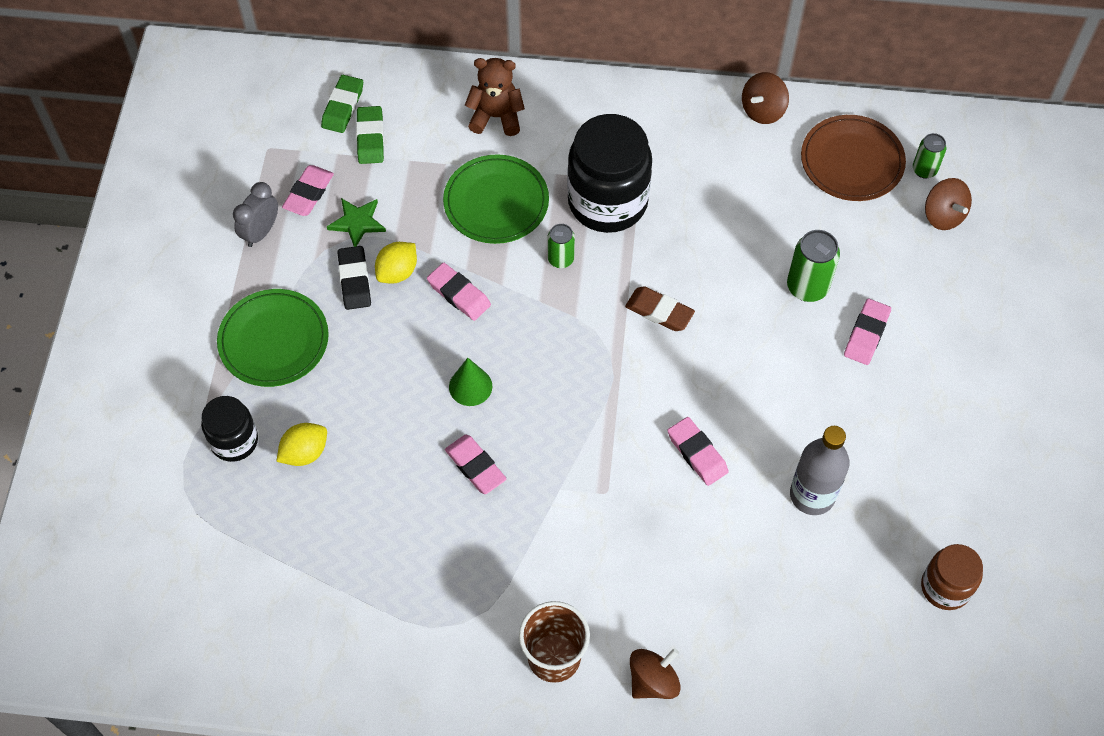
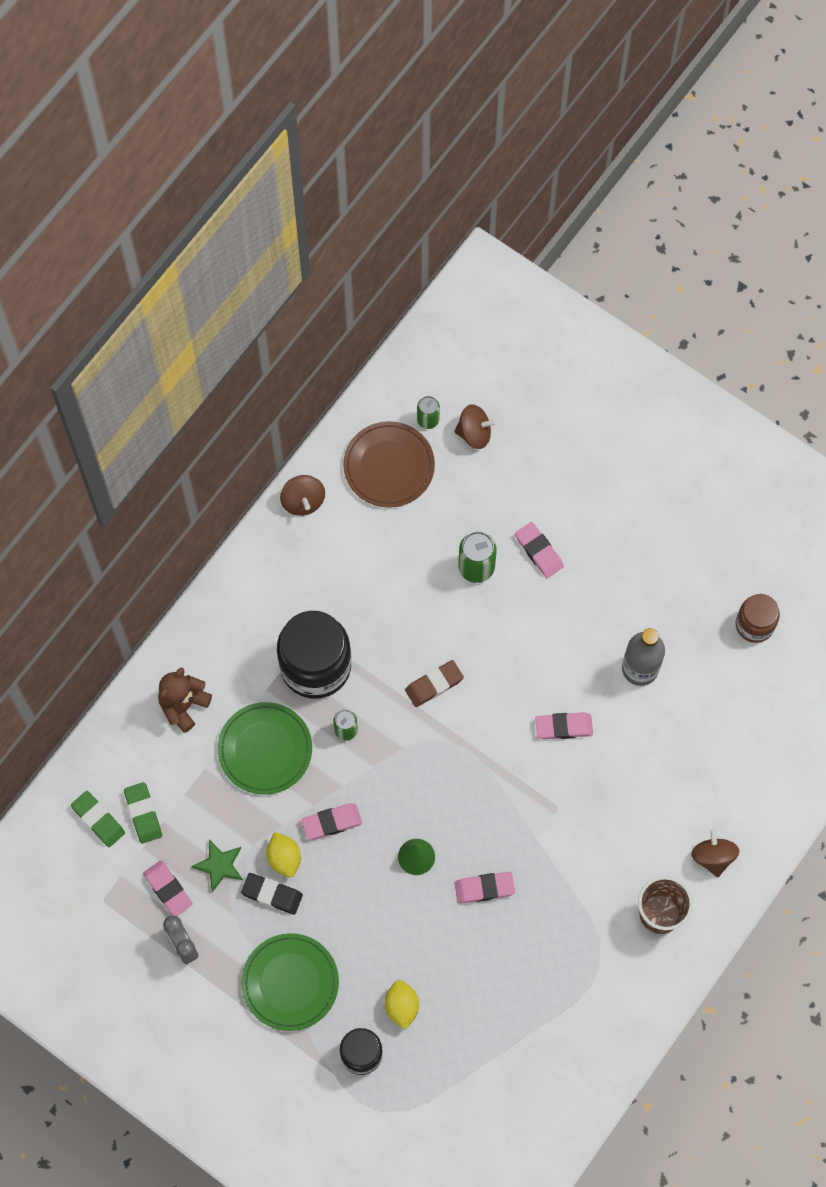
camera: 60 degrees left, 10 degrees up
green eraser [356,106,384,164] -> green eraser turned 45 degrees clockwise [124,782,162,844]

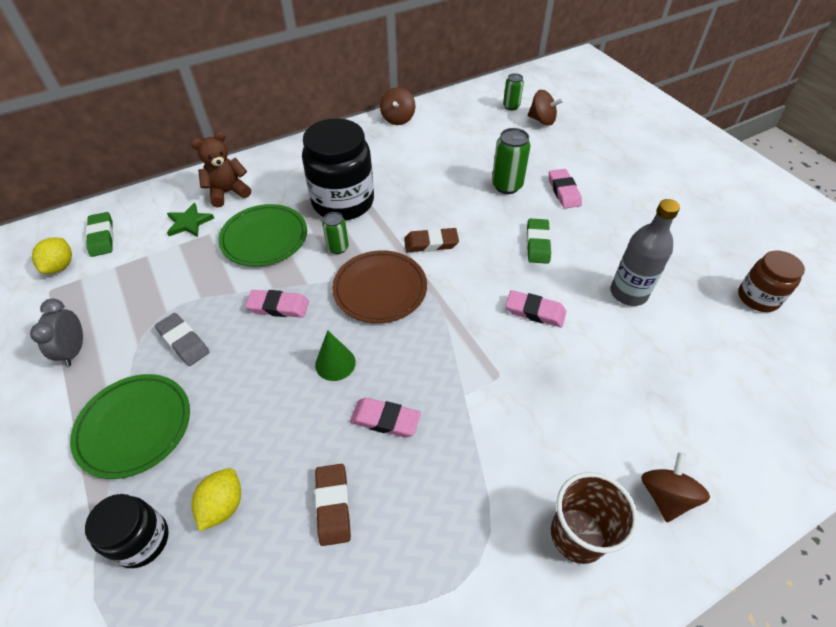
camera: 25 degrees right, 20 degrees down
green eraser [124,782,162,844] -> green eraser moved to [527,218,551,264]
pink eraser [143,861,192,916] -> none
green star [191,839,243,892] -> green star moved to [167,203,214,237]
black eraser [241,873,303,915] -> grey eraser [155,313,210,366]
yellow lemon [266,832,301,877] -> yellow lemon moved to [32,237,72,274]
brown plate [343,421,435,507] -> brown plate moved to [332,250,427,323]
none -> brown eraser [315,464,351,546]

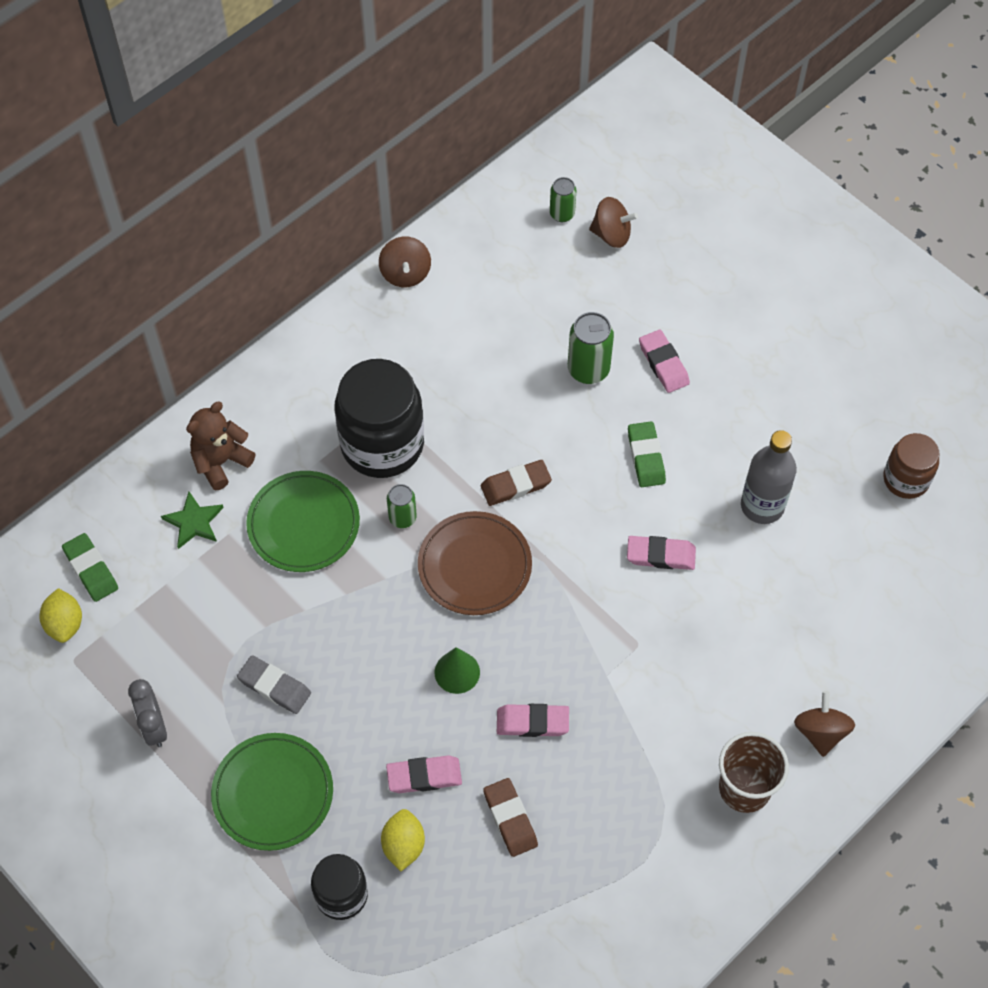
camera: 15 degrees left, 10 degrees up
pink eraser [245,290,309,318] -> pink eraser moved to [386,755,462,793]

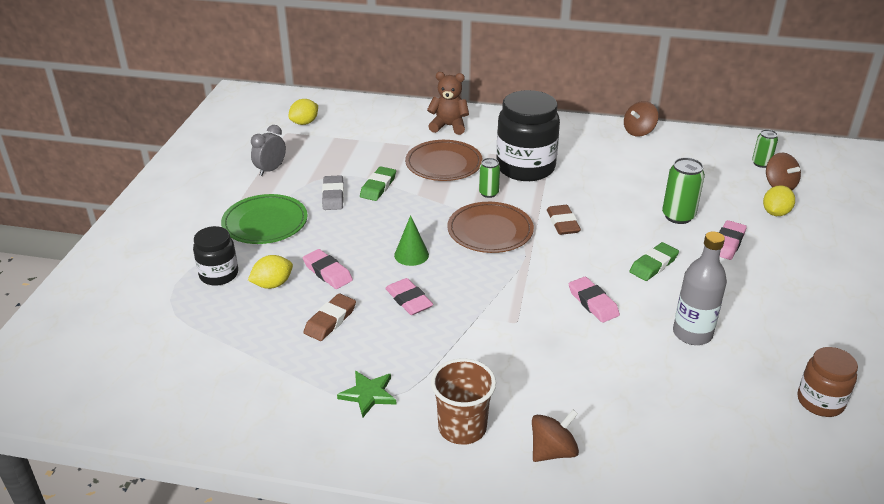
camera: 55 degrees right, 25 degrees down
green eraser [62,533,118,602] -> green eraser moved to [360,166,396,201]
green star [161,491,224,549] -> green star moved to [337,371,397,417]
green plate [246,471,360,572] -> brown plate [405,140,483,181]
brown eraser [481,460,552,506] -> brown eraser turned 45 degrees clockwise [547,205,581,235]
none -> yellow lemon [763,185,795,216]

